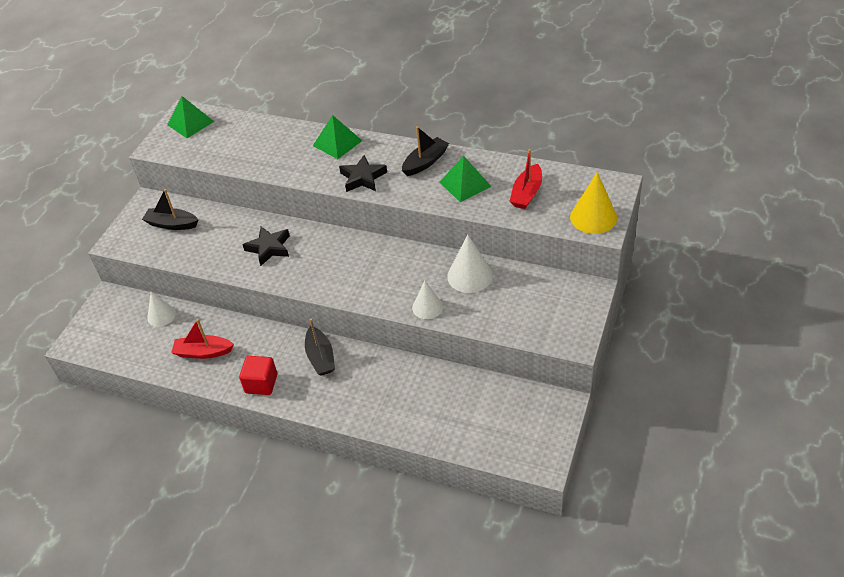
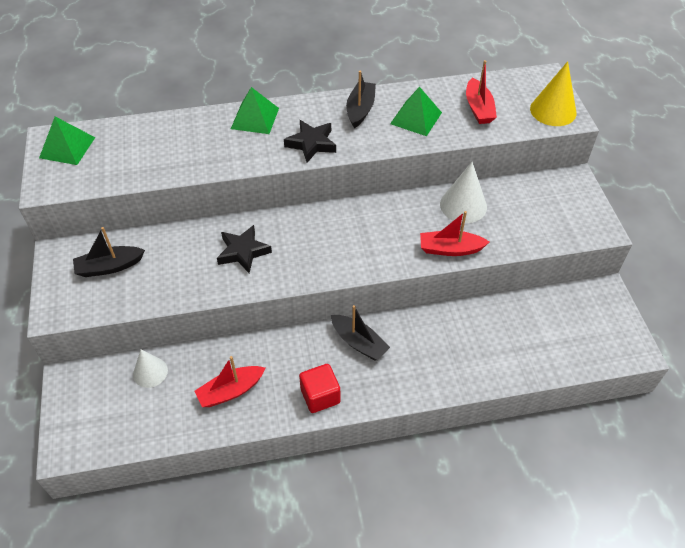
camera: 35 degrees left, 5 degrees up
white cone [412,281,443,319] -> red boat [420,211,489,256]

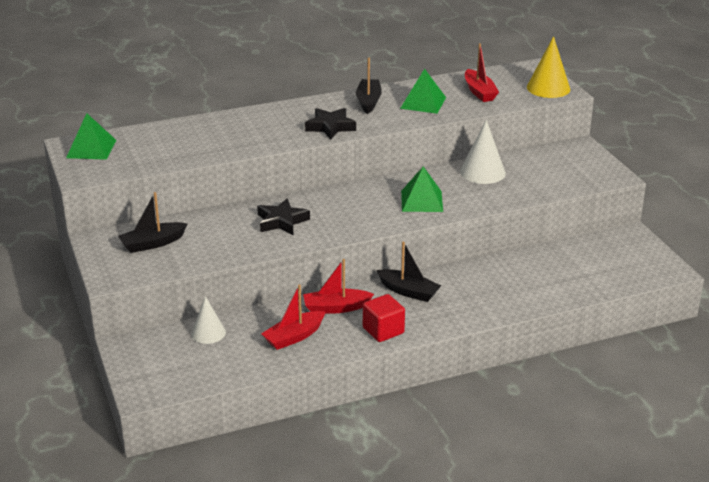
camera: 10 degrees left, 20 degrees down
green pyramid [231,87,279,134] -> green pyramid moved to [401,166,443,212]
red boat [420,211,489,256] -> red boat moved to [303,259,374,314]

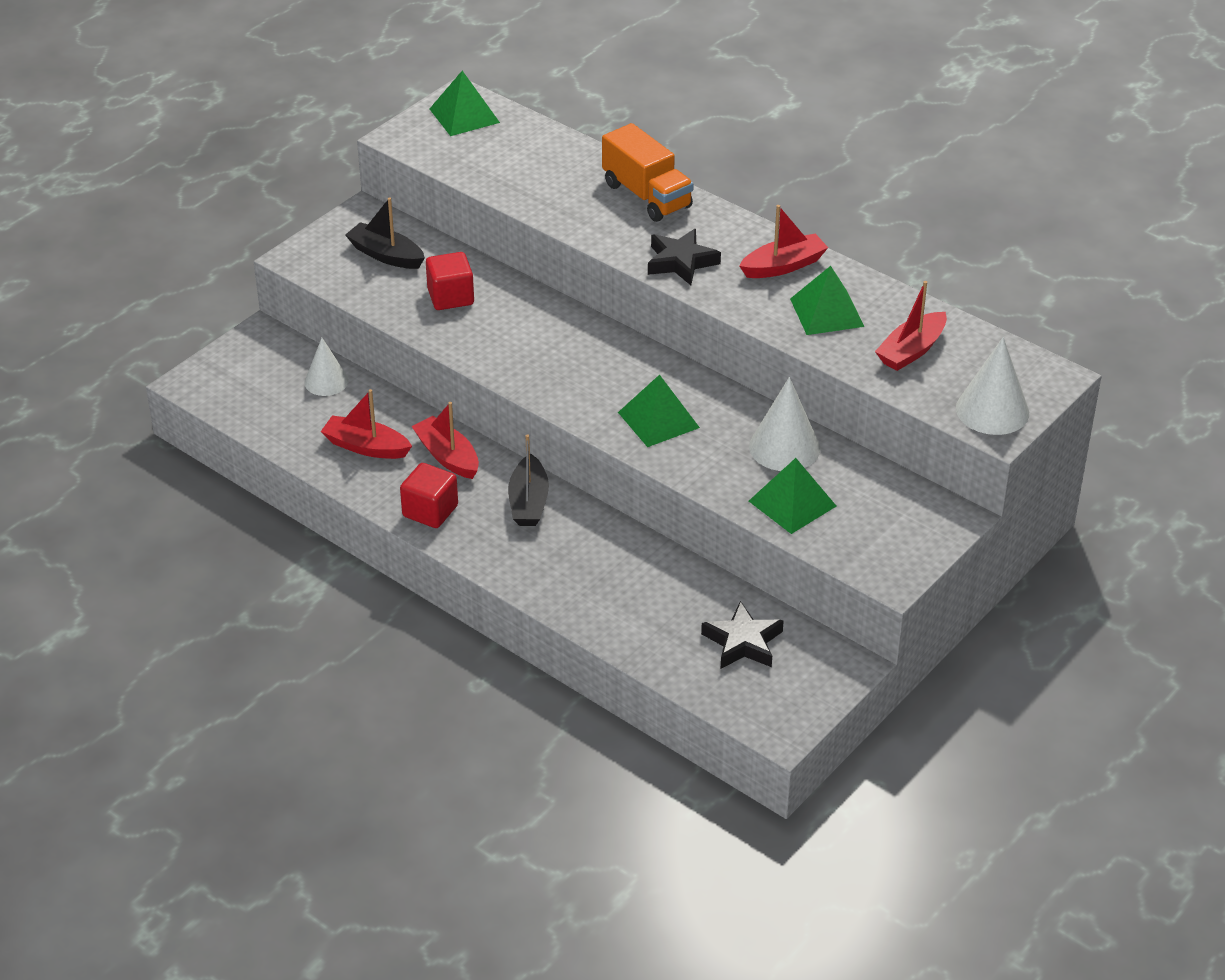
camera: 60 degrees right, 10 degrees up
black star [257,198,310,235] -> black star moved to [701,601,784,668]
black boat [356,58,382,114] -> red boat [739,205,828,278]
yellow cone [527,36,570,98] -> white cone [956,337,1029,435]
none -> red cube [426,252,474,310]
none -> orange truck [602,123,694,222]
none -> green pyramid [749,458,836,534]

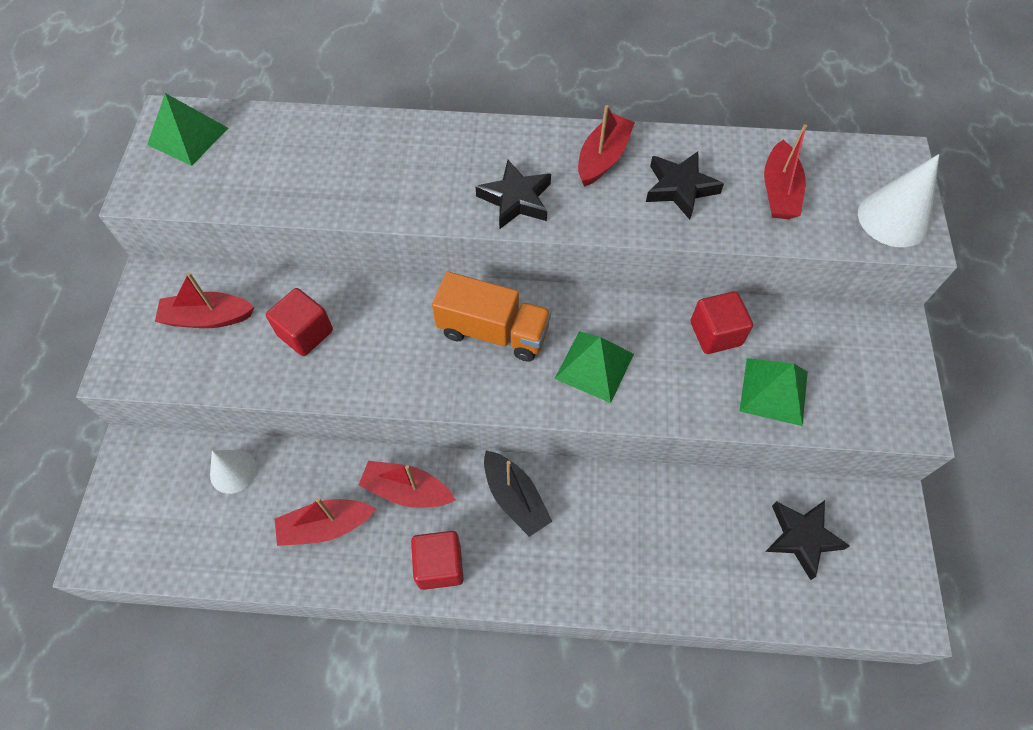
camera: 35 degrees left, 20 degrees up
black boat [345,197,425,269] -> red boat [155,272,254,328]
orange truck [602,123,694,222] -> orange truck moved to [432,272,551,362]
white cone [749,377,820,471] -> red cube [691,291,753,354]
green pyramid [790,266,864,335] -> black star [646,152,724,220]

